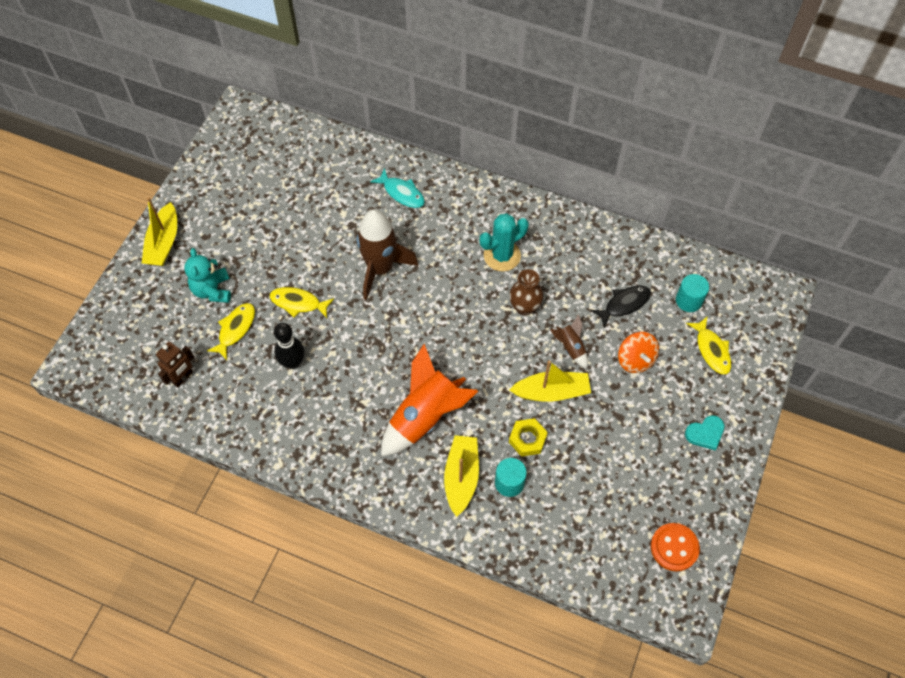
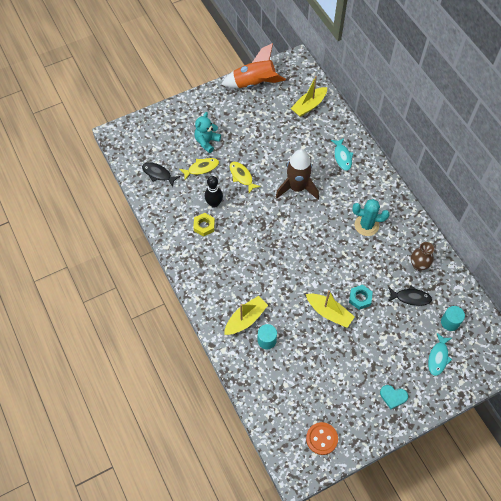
camera: 40 degrees right, 0 degrees up
yellow boat [142,197,177,266] -> yellow boat moved to [291,76,327,117]
brown robot [156,341,194,387] -> black fish [142,162,180,187]
orange rocket [381,344,478,456] -> orange rocket moved to [221,43,286,88]
brown vase [509,269,543,316] -> brown vase moved to [411,242,434,271]
yellow nut [509,418,548,457] -> yellow nut moved to [193,213,215,236]
brown rocket [550,314,588,369] -> turquoise nut [349,285,373,310]
orange spinning top [618,332,659,373] -> none
yellow fish [686,316,731,375] -> turquoise fish [428,332,452,376]

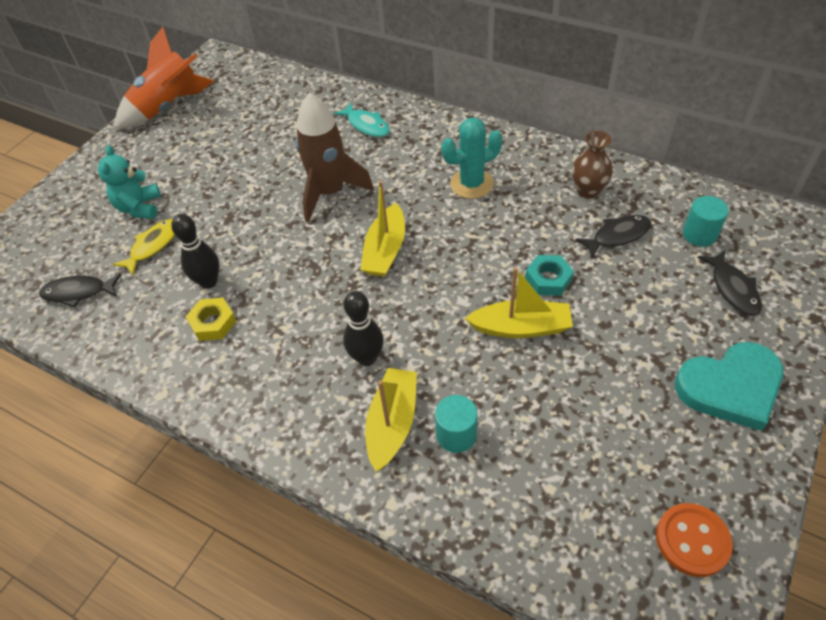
camera: 30 degrees left, 10 degrees down
yellow fish [229,162,261,193] -> none
yellow boat [291,76,327,117] -> yellow boat moved to [360,181,405,277]
turquoise heart [380,385,408,409] -> turquoise heart [675,342,784,431], size x1.92
turquoise fish [428,332,452,376] -> black fish [698,251,762,316]
none -> black bowling pin [343,291,384,366]

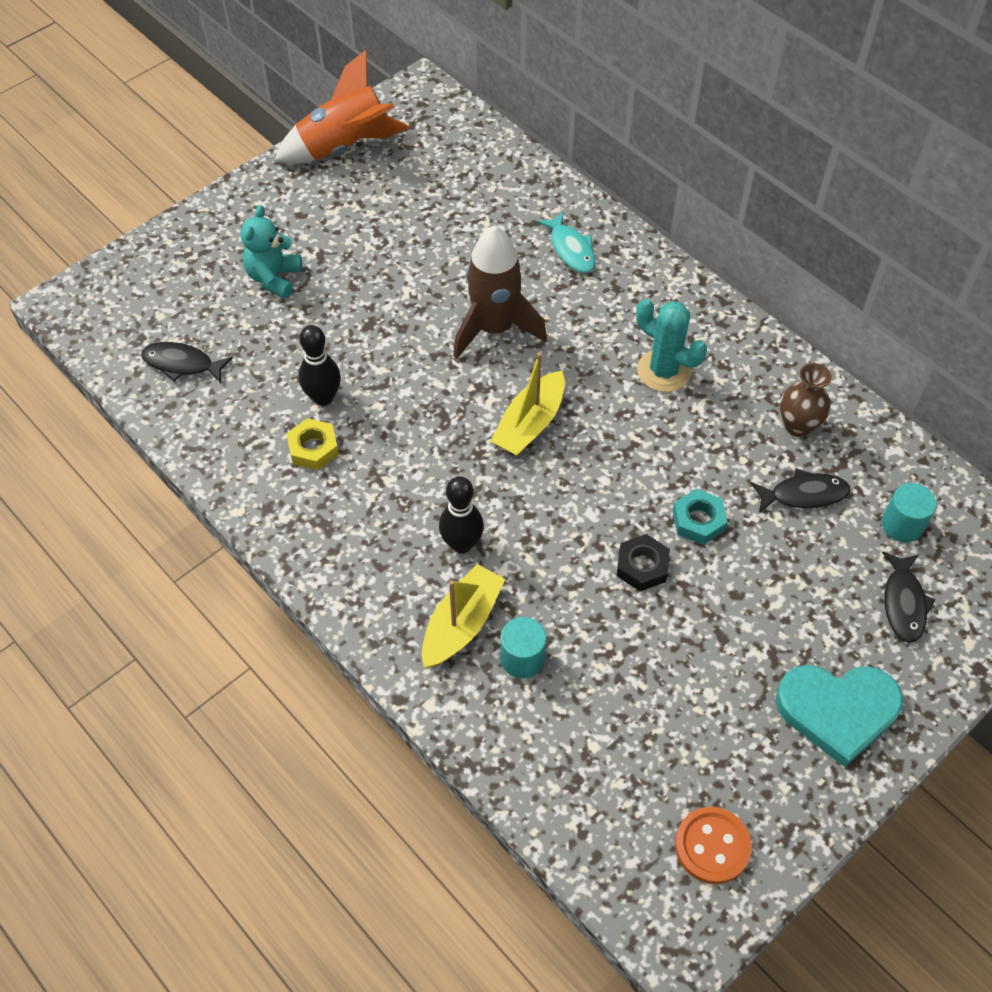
camera: 15 degrees right, 5 degrees up
yellow fish [113,219,175,275] -> none
turquoise cactus [441,117,502,199] -> turquoise cactus turned 45 degrees clockwise [636,299,707,392]
yellow boat [465,267,573,338] -> black nut [617,534,670,591]

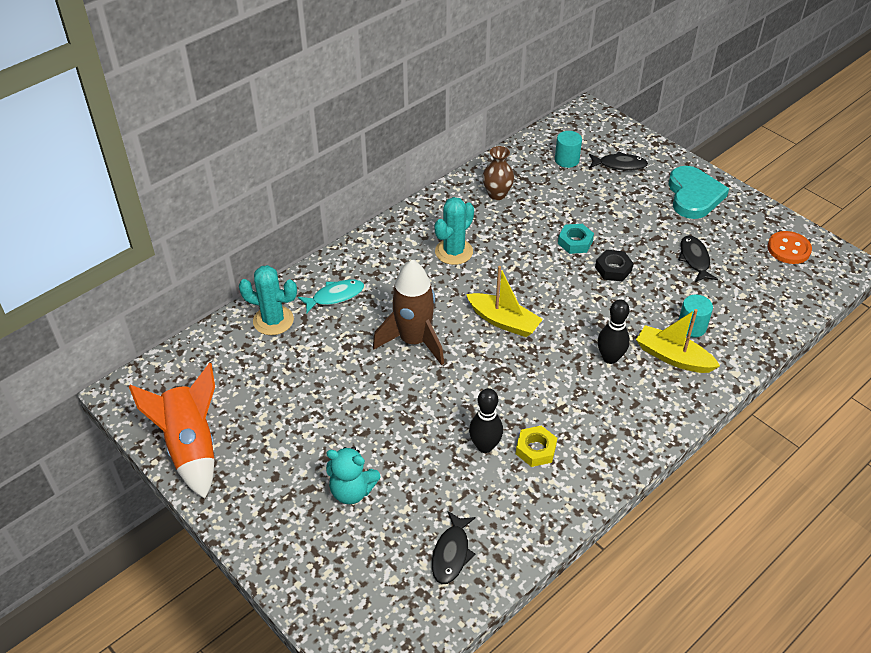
camera: 90 degrees left, 10 degrees down
black fish [751,468,850,513] -> black fish moved to [678,235,718,282]
none -> turquoise cactus [239,265,297,335]

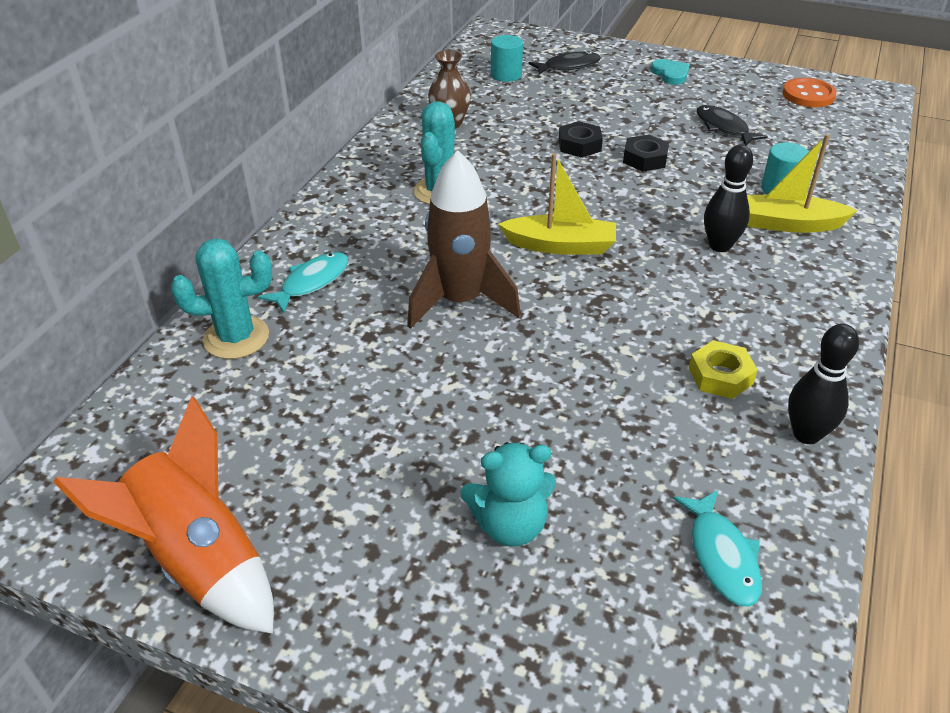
camera: 25 degrees left, 5 degrees down
black fish [432,511,476,584] -> turquoise fish [673,490,762,607]
black bowling pin [469,388,503,453] -> black bowling pin moved to [788,324,859,444]
turquoise nut [558,224,594,254] -> black nut [559,121,603,158]
turquoise heart [668,166,729,219] -> turquoise heart [651,59,690,85], size x0.52

